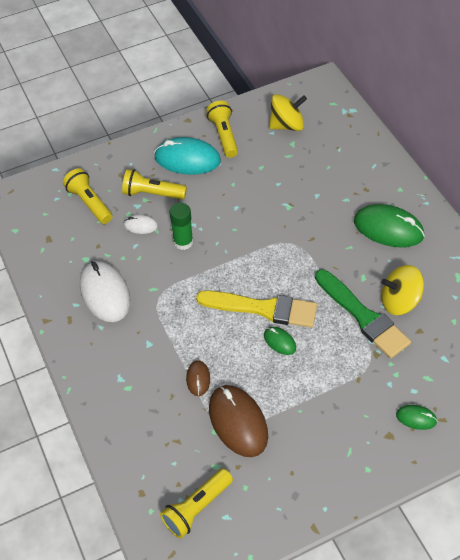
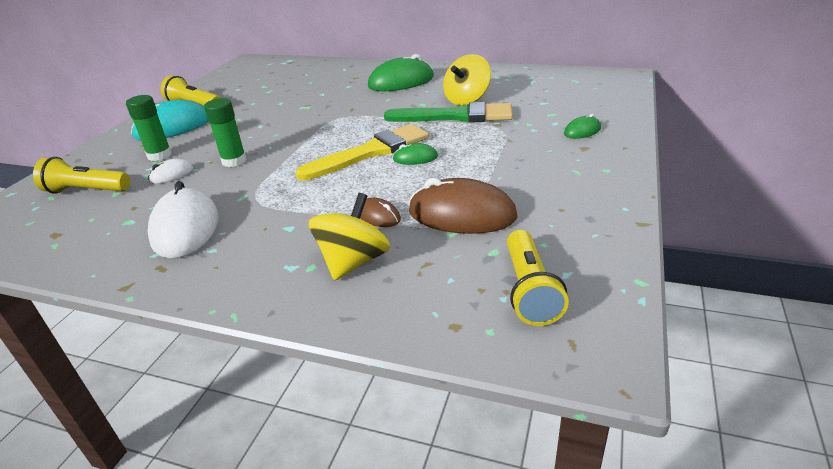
camera: 45 degrees left, 20 degrees down
white mouse [80,261,130,322] -> white mouse turned 60 degrees clockwise [148,181,218,259]
yellow flashlight [122,169,187,200] -> green glue stick [126,95,172,161]
yellow spinning top [269,94,307,131] -> yellow spinning top moved to [309,193,390,281]

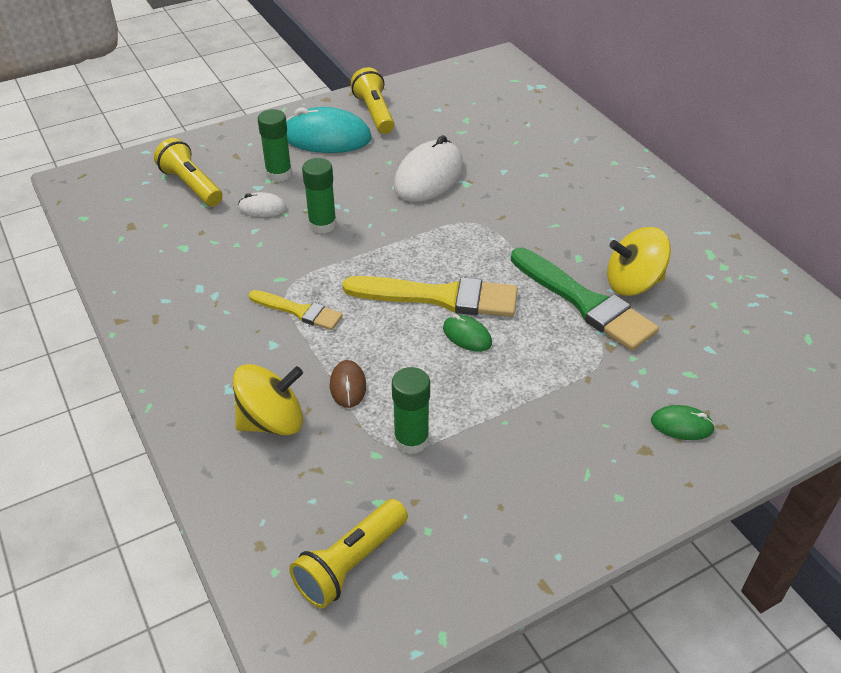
camera: 40 degrees right, 10 degrees up
white mouse [148,181,218,259] -> white mouse moved to [393,135,464,202]
green mouse [368,54,434,91] -> none
brown mouse [409,178,517,234] -> green glue stick [392,367,430,454]
none -> yellow brush [249,290,343,330]

